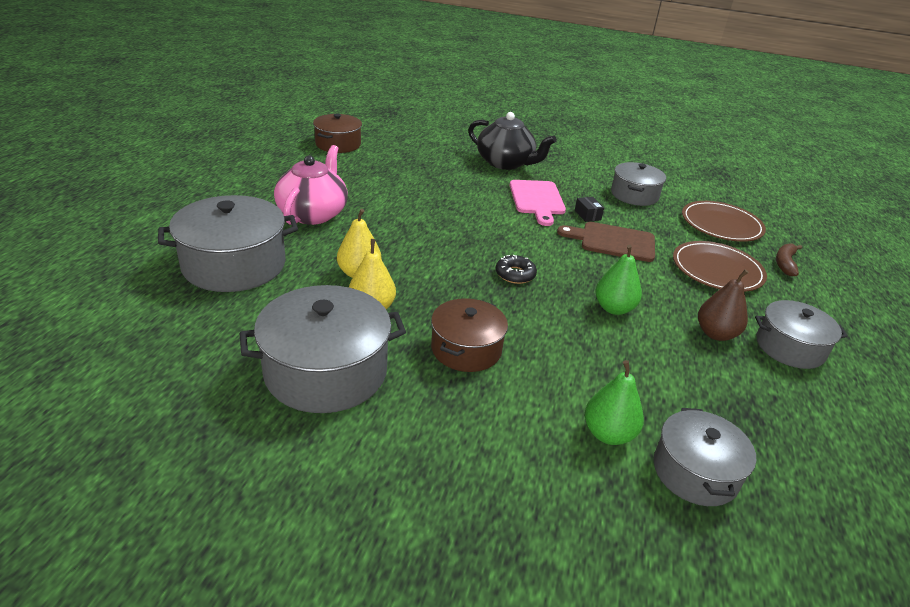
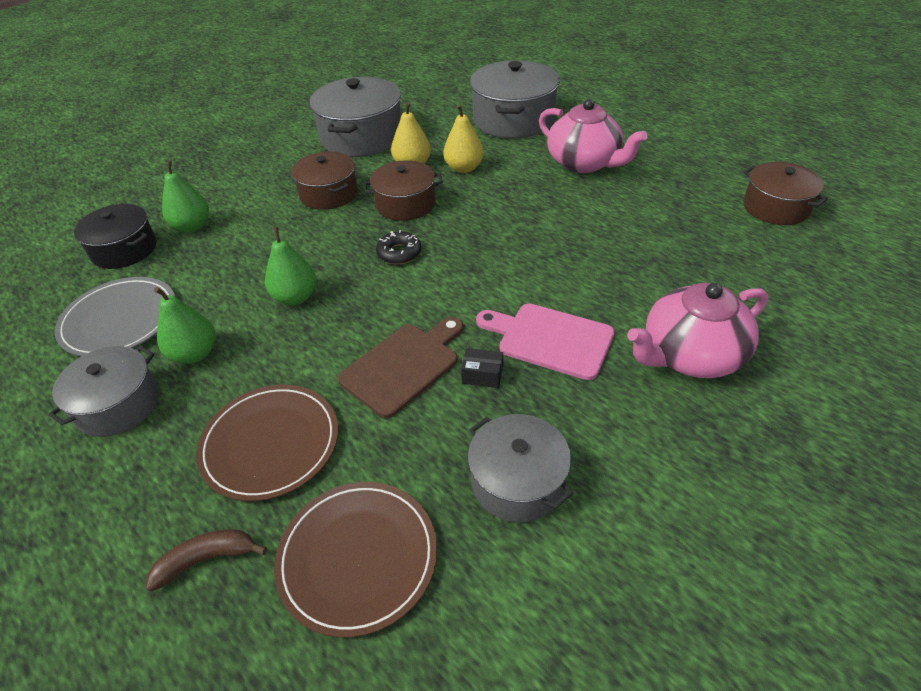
camera: 125 degrees right, 10 degrees up
black teapot [468,112,557,170] -> pink teapot [627,283,768,378]
grey pot [654,408,756,506] -> black pot [74,204,156,269]
brown pear [698,269,749,341] -> green pear [154,287,216,364]
brown banana [776,243,802,276] -> brown banana turned 75 degrees counterclockwise [146,529,267,592]
none -> grey plate [55,277,175,356]
none -> brown pot [364,160,443,221]

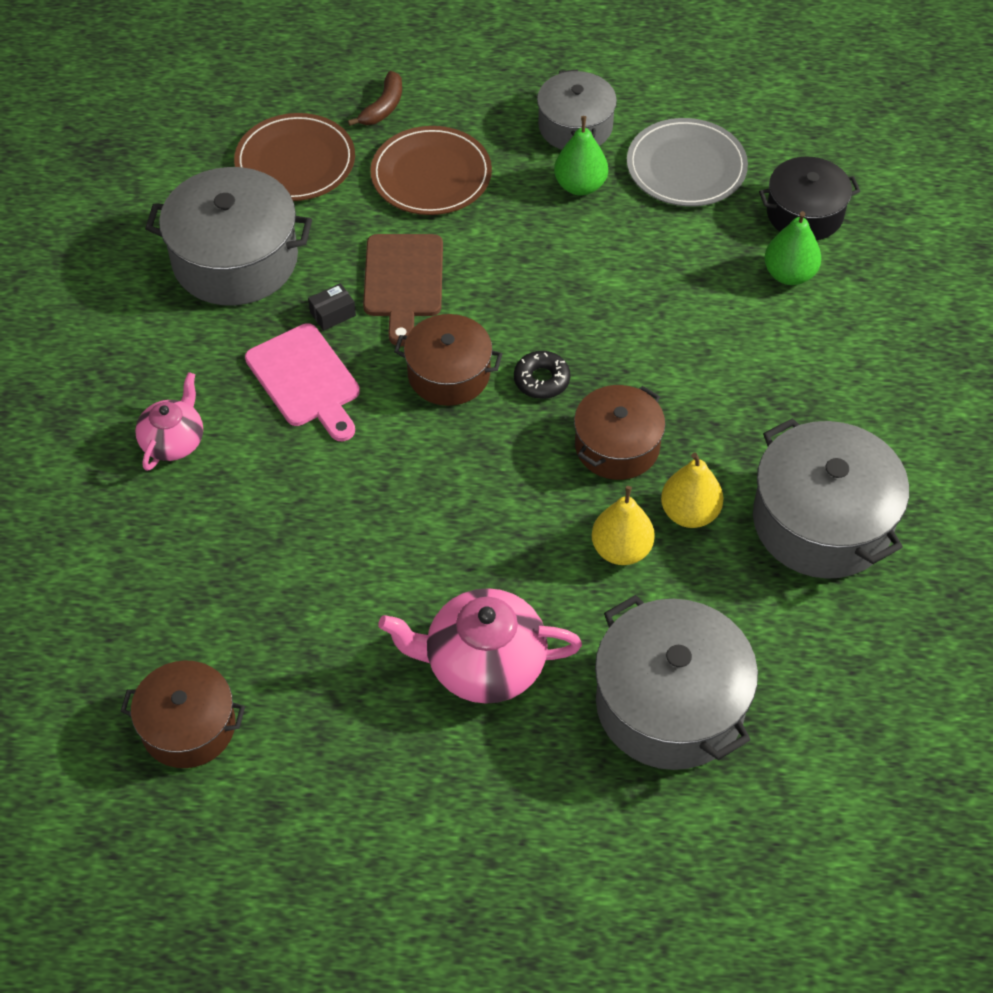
camera: 135 degrees right, 10 degrees up
green pear [265,227,317,305] -> none
brown pot [291,151,358,210] -> brown pot moved to [394,314,502,406]
grey pot [468,414,573,522] -> grey pot [145,167,312,306], size x1.59
pink cutting board [476,303,615,380] -> pink cutting board turned 75 degrees clockwise [245,323,360,441]
pink teapot [627,283,768,378] -> pink teapot [135,372,203,471], size x0.61

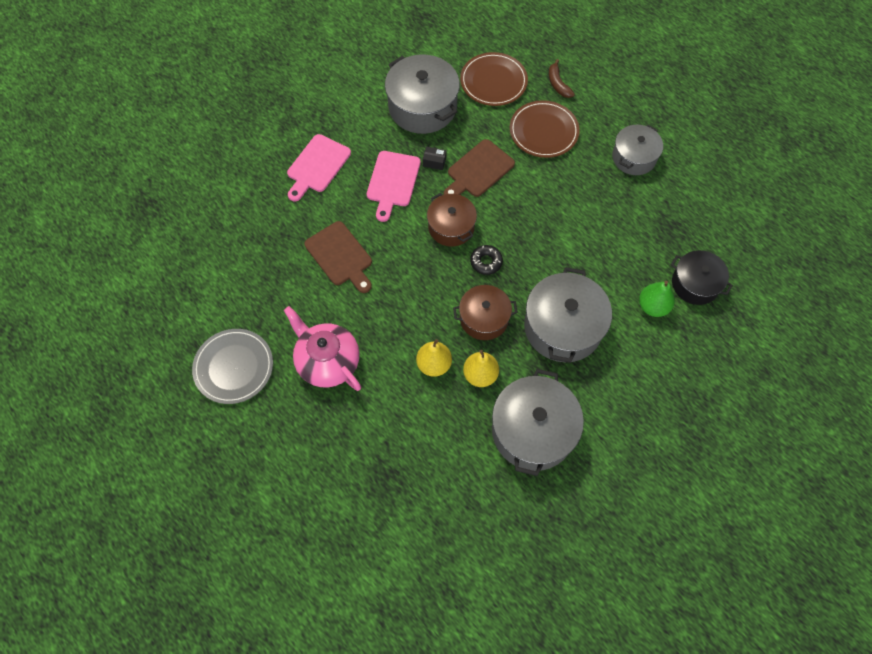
camera: 45 degrees right, 10 degrees up
brown pot [120,660,245,768] -> none
pink teapot [135,372,203,471] -> pink cutting board [287,134,351,201]
brown banana [348,71,402,126] -> brown banana turned 90 degrees clockwise [549,59,575,98]
green pear [554,116,608,196] -> none
grey pot [595,595,758,770] -> grey pot moved to [524,267,612,363]
grey plate [627,118,748,206] -> grey plate moved to [192,329,273,404]
none -> brown cutting board [304,221,372,293]

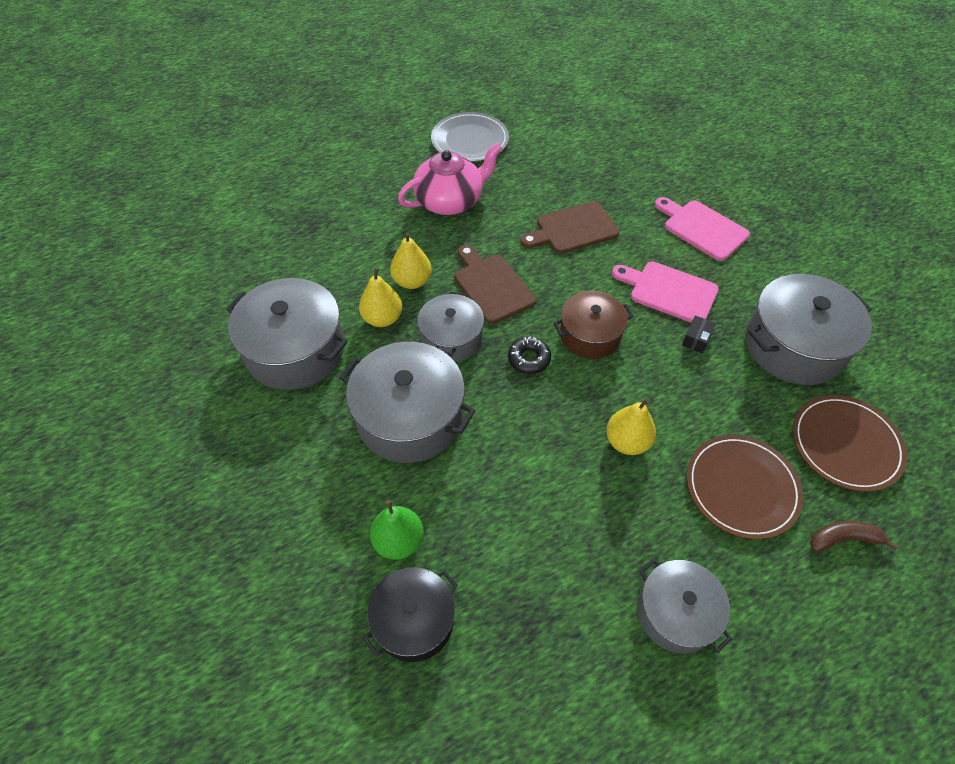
camera: 105 degrees right, 10 degrees down
brown cutting board [444,139,515,197] -> brown cutting board moved to [454,245,536,324]
brown pot [453,285,518,340] -> grey pot [417,292,484,362]
none -> yellow pear [606,398,656,455]

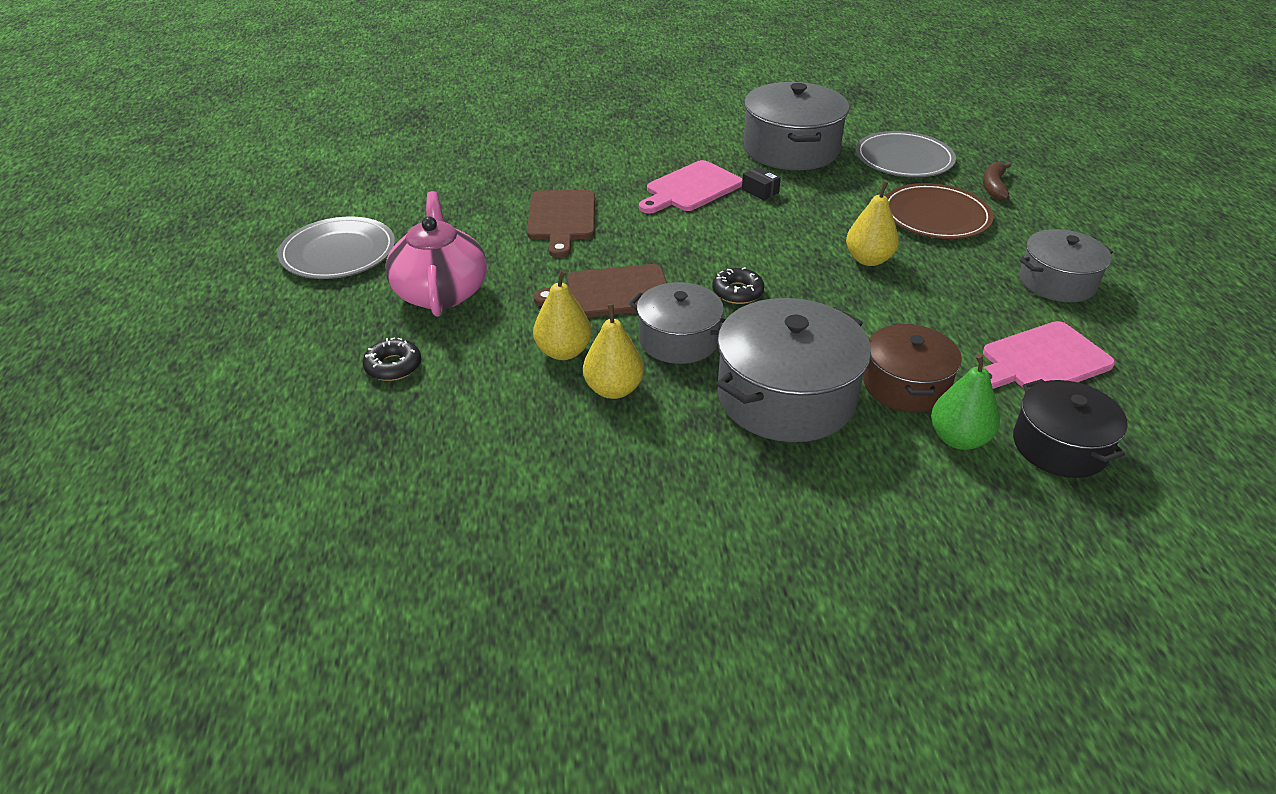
camera: 70 degrees left, 15 degrees down
grey pot [226,278,348,390] -> none
brown pot [554,291,633,359] -> brown pot moved to [863,324,962,412]
pink cutting board [655,197,750,261] -> pink cutting board moved to [983,321,1115,389]
brown plate [793,395,907,492] -> grey plate [856,131,956,177]
none -> black donut [363,337,421,381]

